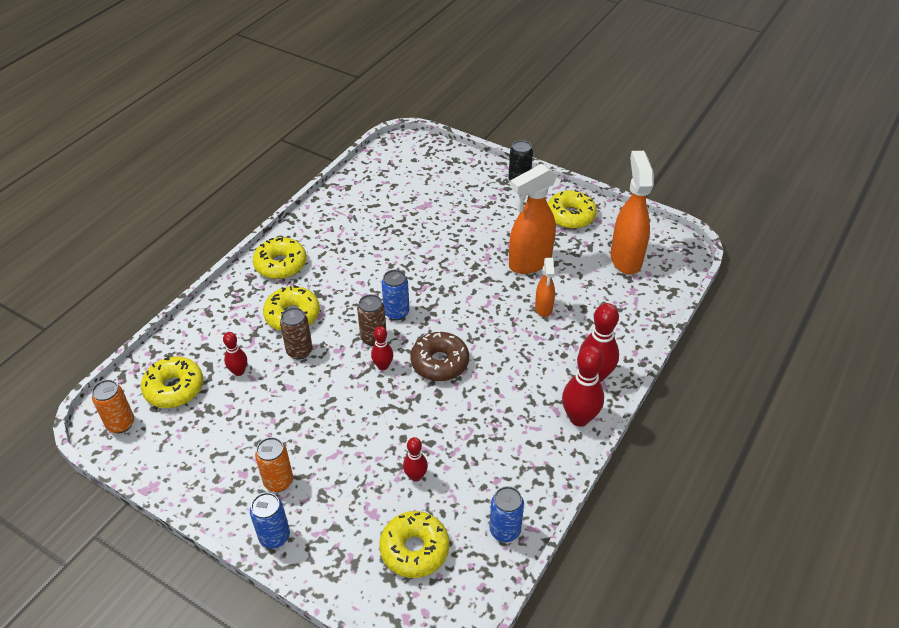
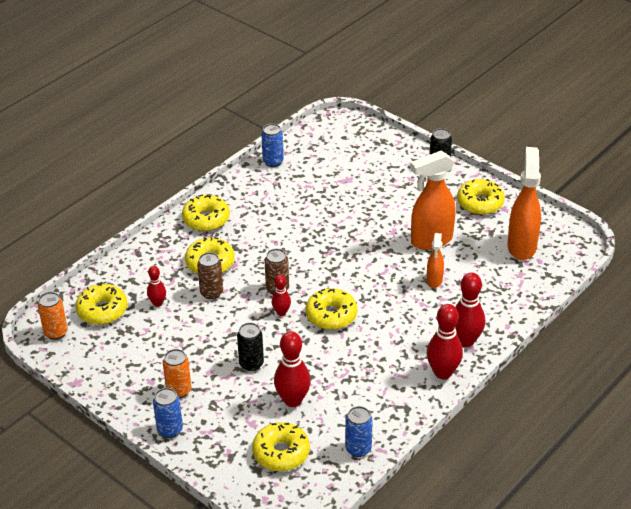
camera: 10 degrees right, 5 degrees down
blue can [381,270,409,321] -> blue can moved to [261,124,284,167]
red bowling pin [403,437,428,482] -> red bowling pin [274,331,311,407], size x1.76
brown donut [411,332,469,381] -> yellow donut [305,288,357,330]
none -> black can [237,322,264,371]

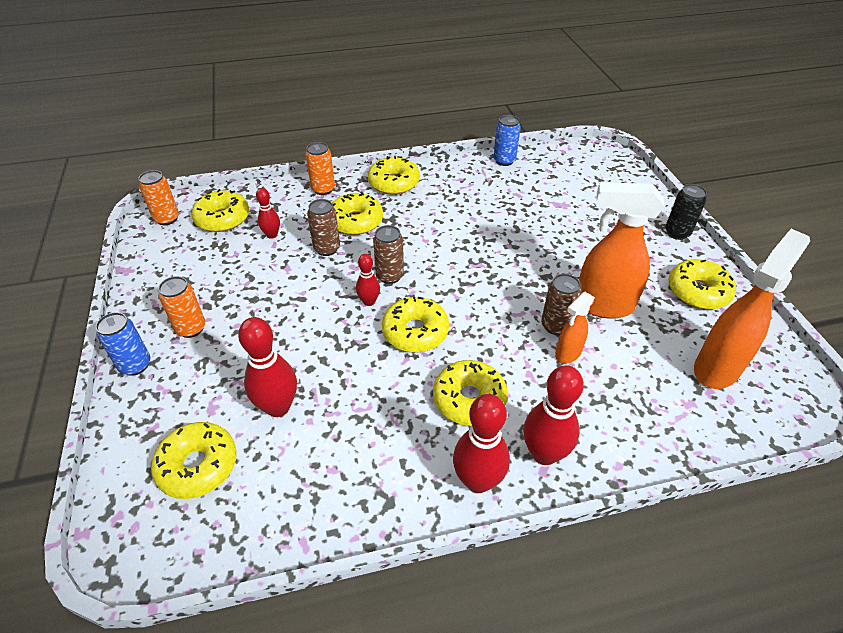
camera: 35 degrees right, 5 degrees up
black can [237,322,264,371] -> none
blue can [345,406,373,457] -> none
none -> orange can [306,142,335,195]
none -> yellow donut [433,360,508,426]
none -> brown can [541,274,581,335]

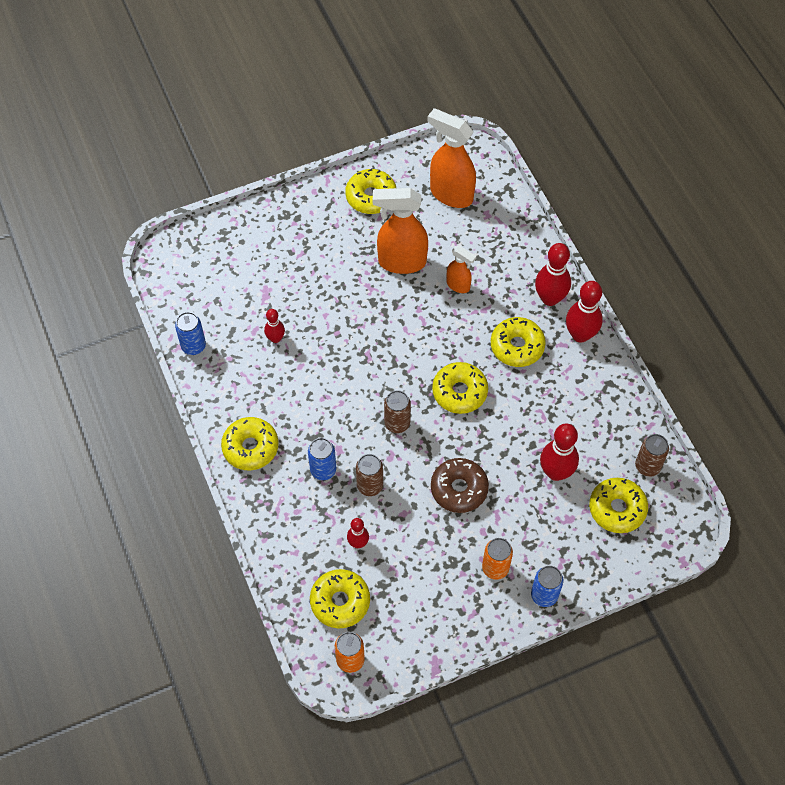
camera: 100 degrees left, 15 degrees up
orange can [306,142,335,195] -> none
yellow donut [332,192,383,235] -> blue can [308,438,336,480]
red bowling pin [356,254,380,306] -> red bowling pin moved to [264,309,285,343]
brown can [541,274,581,335] -> brown can moved to [635,434,669,477]
orange spray bottle [579,183,665,319] -> orange spray bottle turned 90 degrees clockwise [373,188,428,274]
black can [665,184,707,240] -> none
none -> brown donut [431,458,489,513]

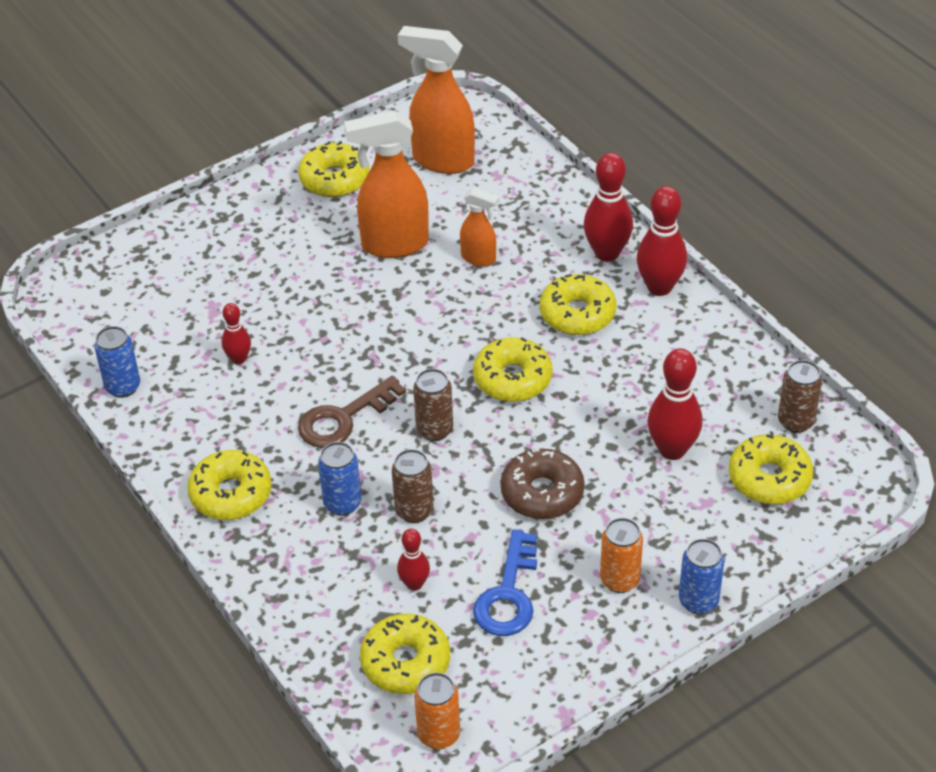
camera: 10 degrees left, 15 degrees down
none -> brown key [298,376,406,448]
none -> blue key [473,530,537,636]

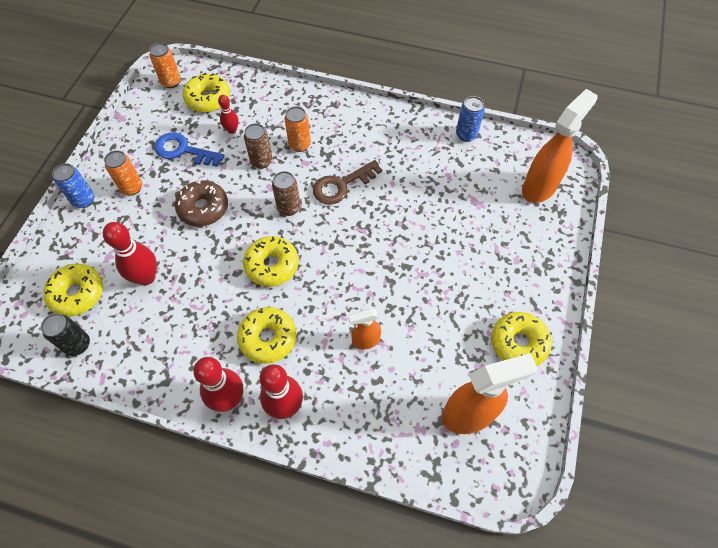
camera: 140 degrees right, 15 degrees up
yellow donut [187,450,272,520] -> none
red bowling pin [221,303,251,364] -> none
brown key [298,376,406,448] -> brown key turned 135 degrees counterclockwise [313,160,382,205]
blue can [318,442,362,516] -> orange can [285,106,311,152]
orange spray bottle [344,111,429,258] -> orange spray bottle moved to [522,89,597,203]
blue key [473,530,537,636] -> blue key turned 45 degrees counterclockwise [154,132,225,167]
brown can [778,360,822,433] -> black can [41,313,90,356]

